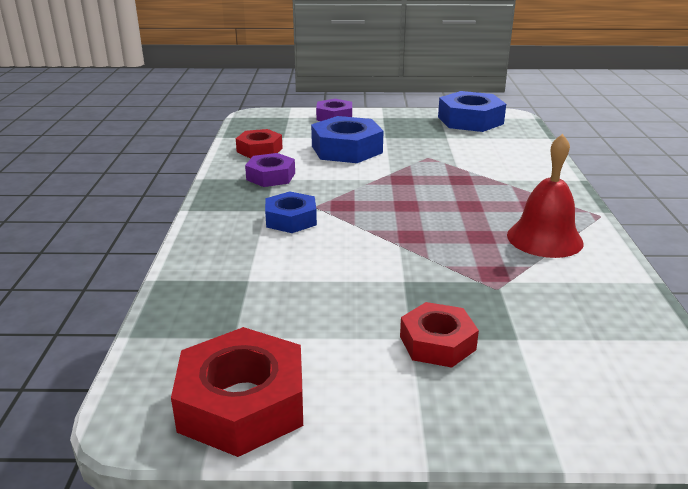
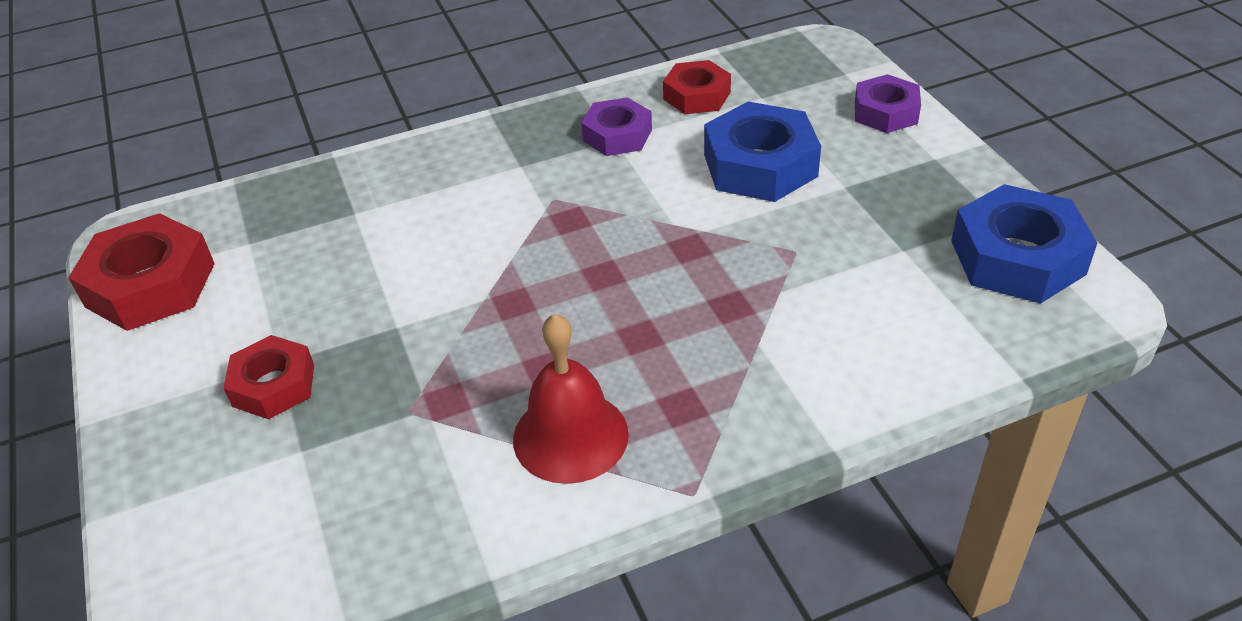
camera: 70 degrees right, 15 degrees up
blue nut [265,191,317,233] -> none

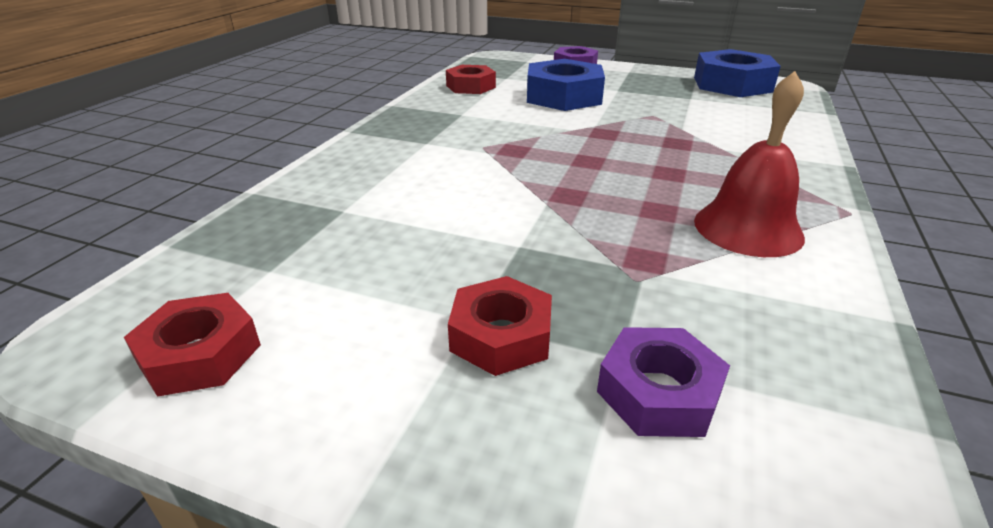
camera: 50 degrees left, 10 degrees down
red nut [68,213,215,331] -> red nut [124,293,261,397], size x0.62
purple nut [581,97,652,156] -> purple nut moved to [597,327,730,437]

